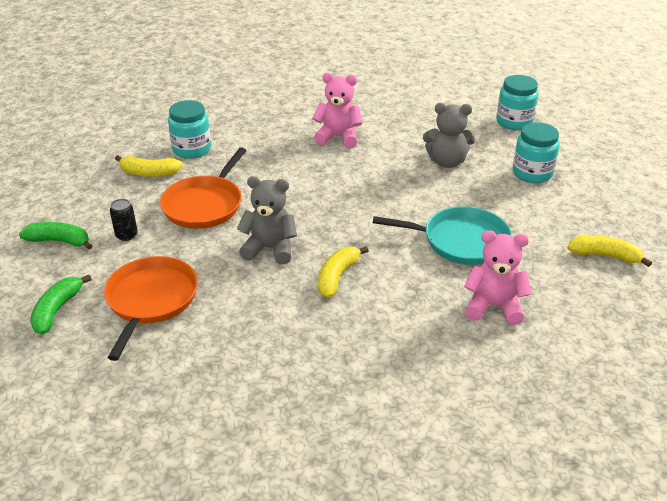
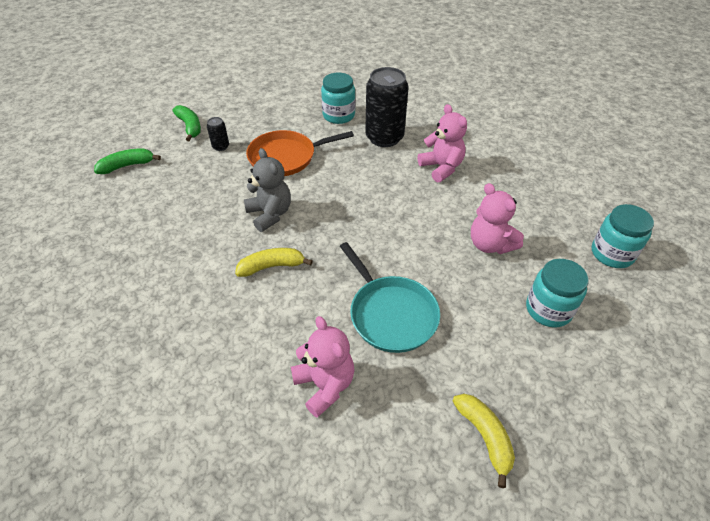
camera: 50 degrees right, 10 degrees up
orange pan [104,256,198,361] -> none
yellow banana [115,155,183,177] -> none
grey teddy bear [423,103,476,168] -> pink teddy bear [471,183,524,254]
none -> black can [365,67,408,147]

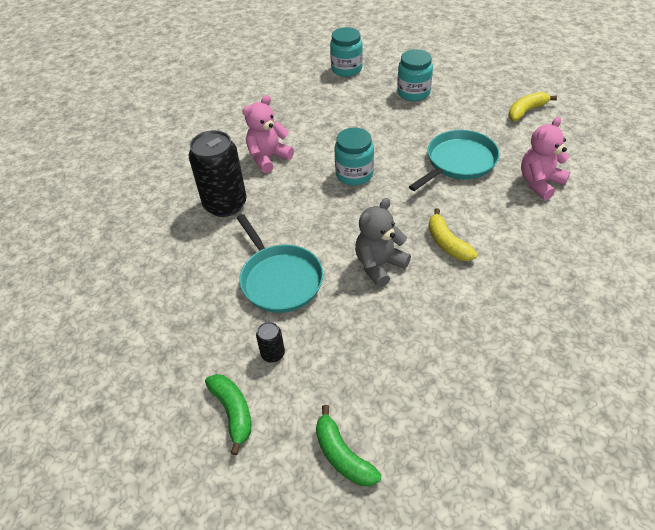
camera: 100 degrees left, 0 degrees up
green banana [173,105,201,141] -> green banana turned 105 degrees clockwise [205,374,251,455]
orange pan [246,130,354,176] -> turquoise pan [237,214,323,313]
turquoise jar [321,73,355,124] -> turquoise jar moved to [334,128,374,186]
pink teddy bear [471,183,524,254] -> none

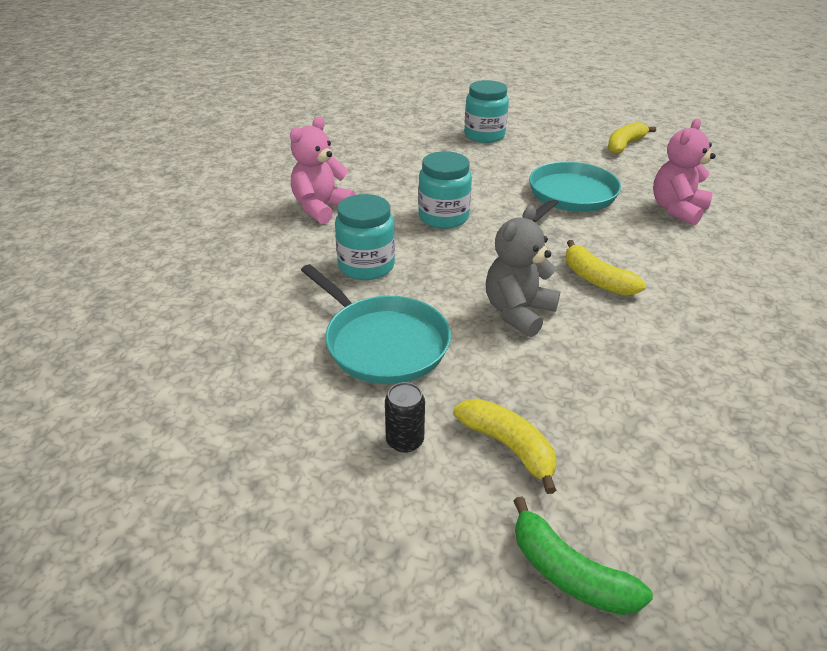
camera: 15 degrees left, 10 degrees down
black can [189,130,246,217] -> none
green banana [205,374,251,455] -> none
turquoise jar [330,27,363,77] -> turquoise jar moved to [335,194,395,280]
none -> yellow banana [453,399,557,494]

